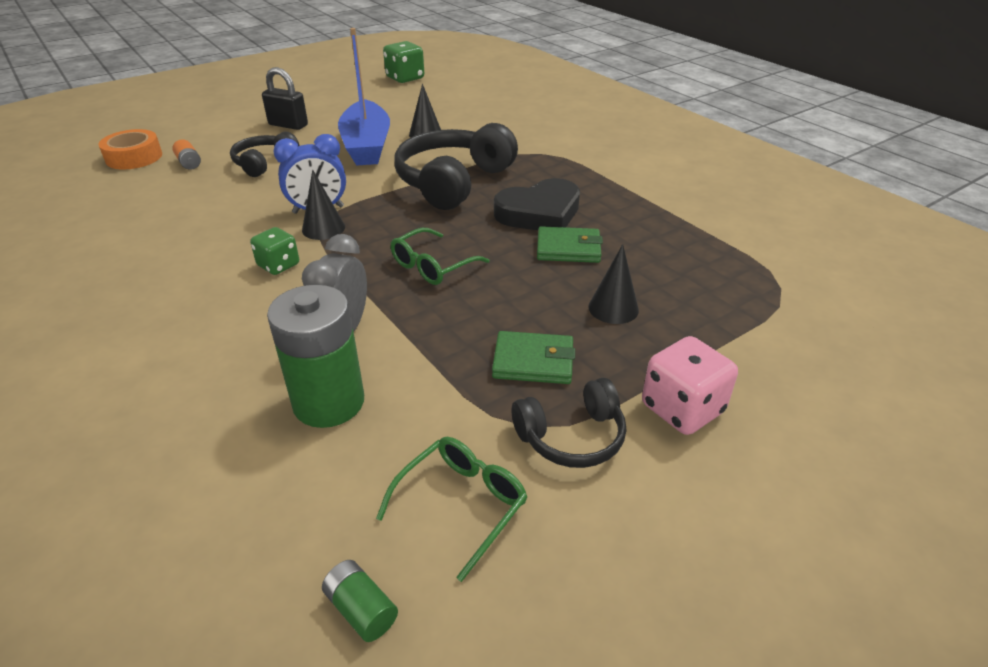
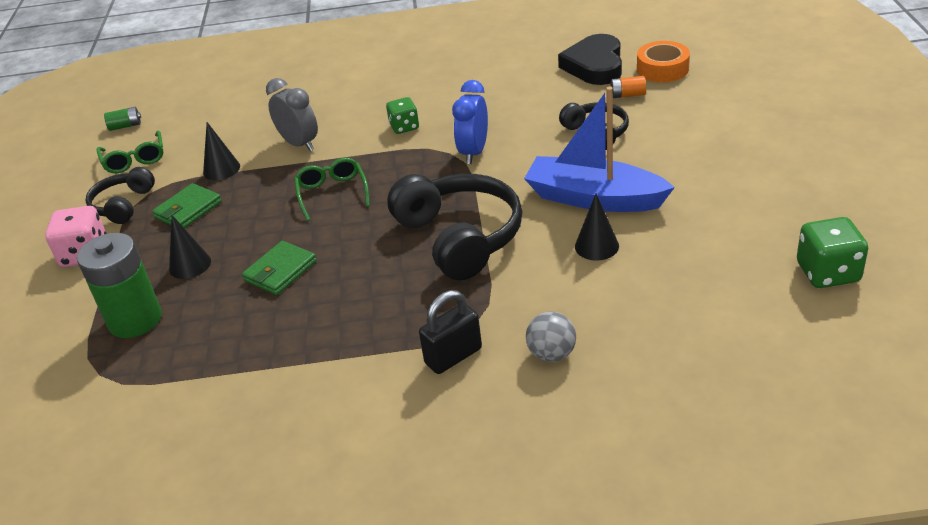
camera: 125 degrees right, 0 degrees up
black padlock [262,67,308,130] -> black padlock moved to [419,290,482,374]
green battery [267,285,364,428] -> green battery moved to [77,233,162,338]
black cone [302,170,345,240] -> black cone moved to [203,122,240,180]
black heart [494,178,580,230] -> black heart moved to [558,34,622,85]
none -> grey ball [526,311,576,362]

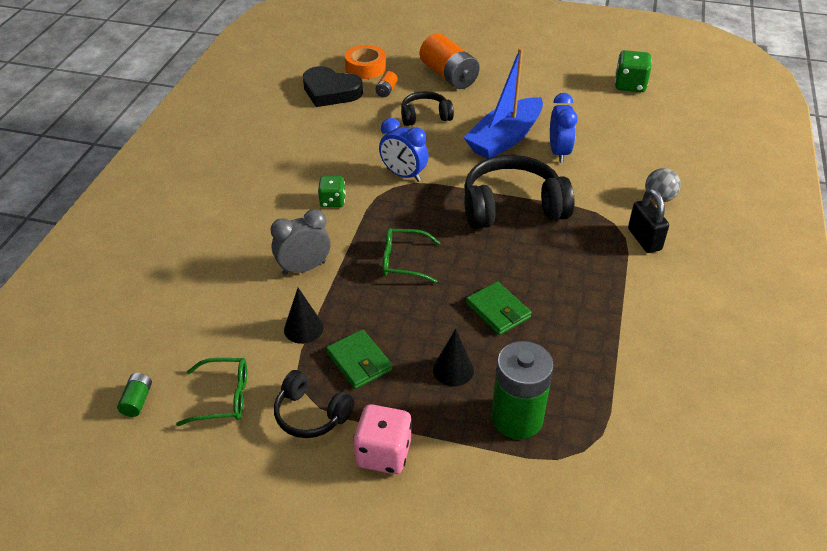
camera: 75 degrees left, 5 degrees up
black cone [575,193,619,261] -> blue clock [550,93,578,163]
none -> orange battery [420,33,480,89]

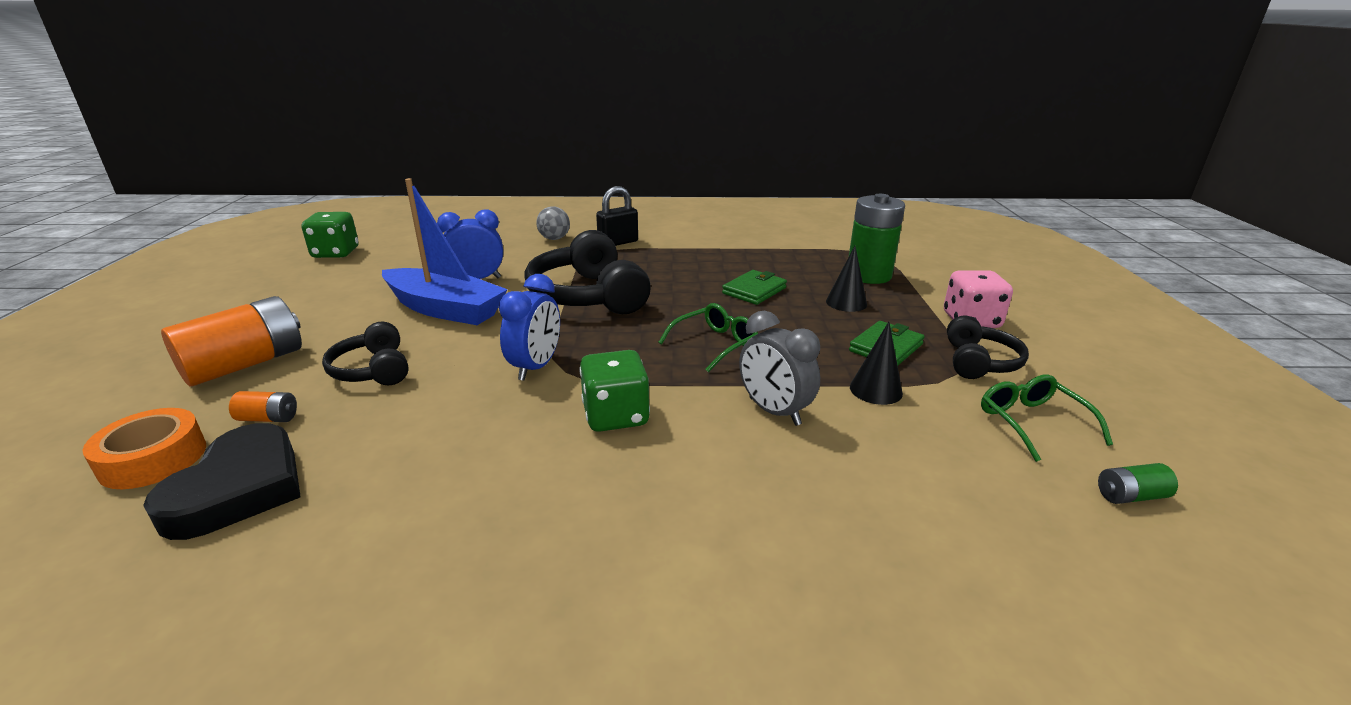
camera: 105 degrees left, 15 degrees down
green dice [318,176,346,208] -> green dice [579,350,650,432], size x1.50
green glasses [382,228,440,283] -> green glasses turned 120 degrees counterclockwise [658,303,758,372]

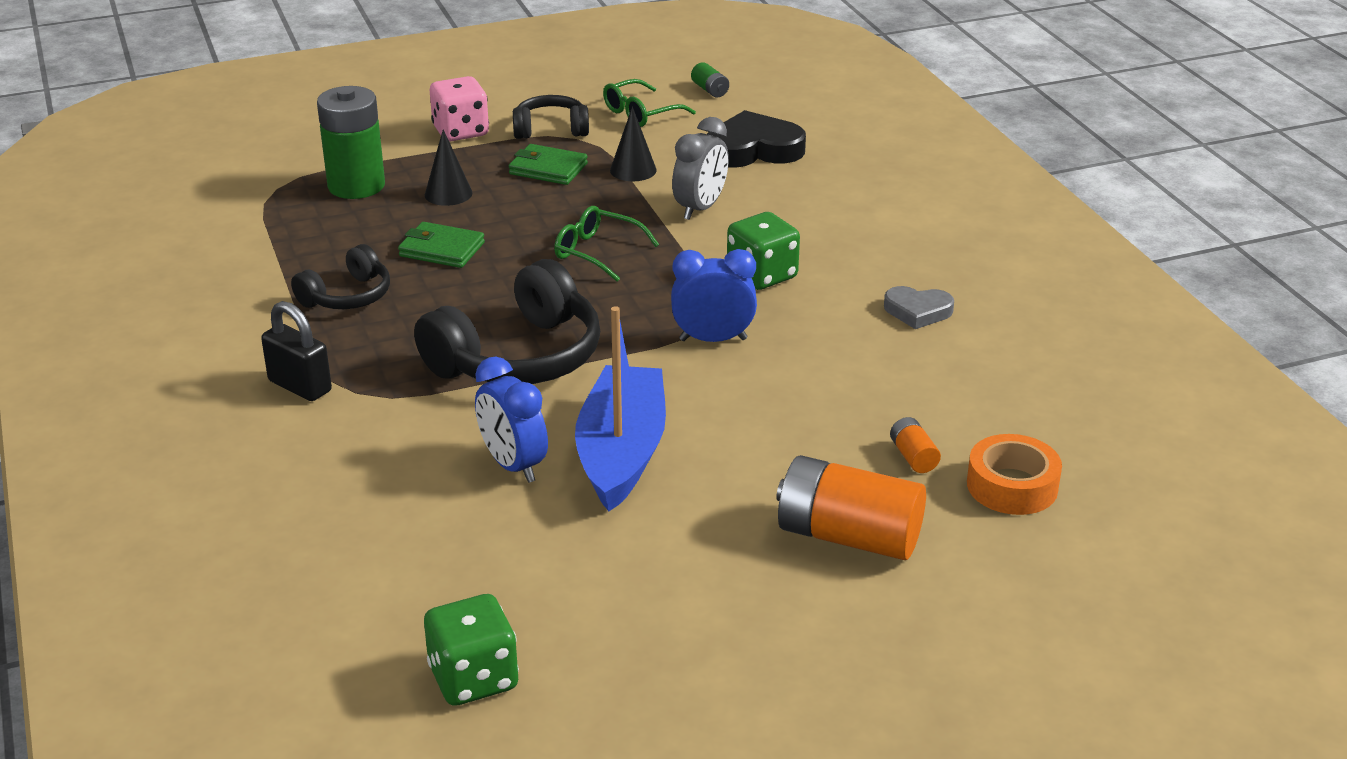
camera: 110 degrees left, 5 degrees up
black heart [143,423,301,540] -> black heart moved to [707,110,806,168]
black headphones [322,322,409,386] -> black headphones moved to [291,244,390,309]
grey ball [536,207,570,240] -> none
none -> grey heart [884,286,954,329]

